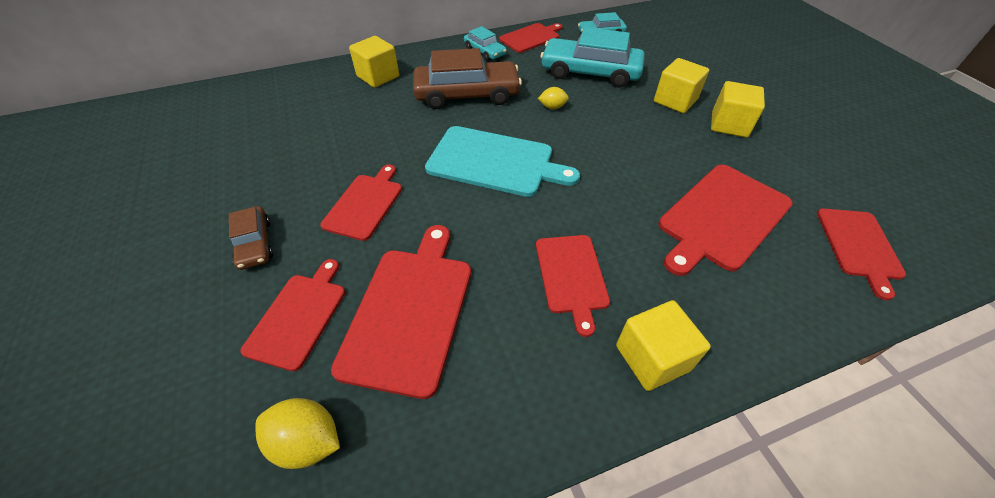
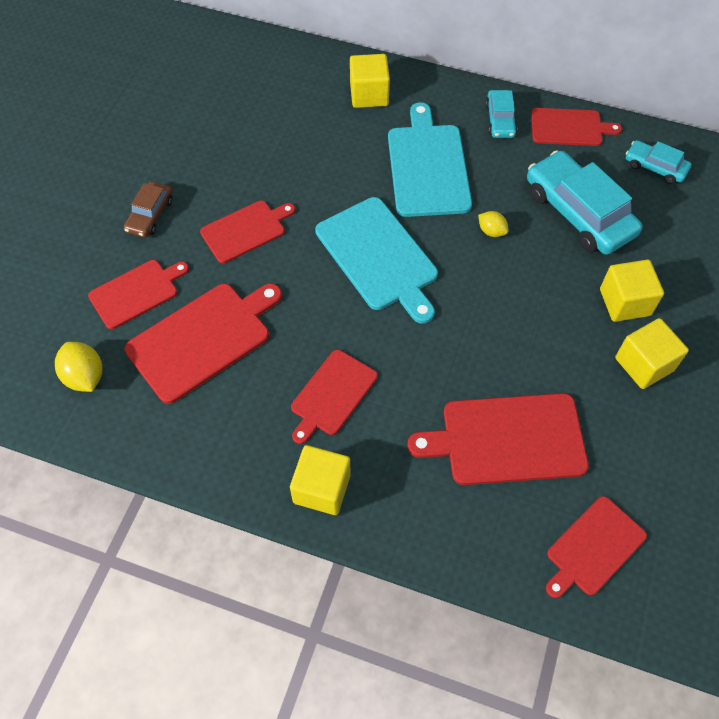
camera: 40 degrees right, 10 degrees up
brown car [413,48,522,109] -> turquoise cutting board [388,103,472,217]

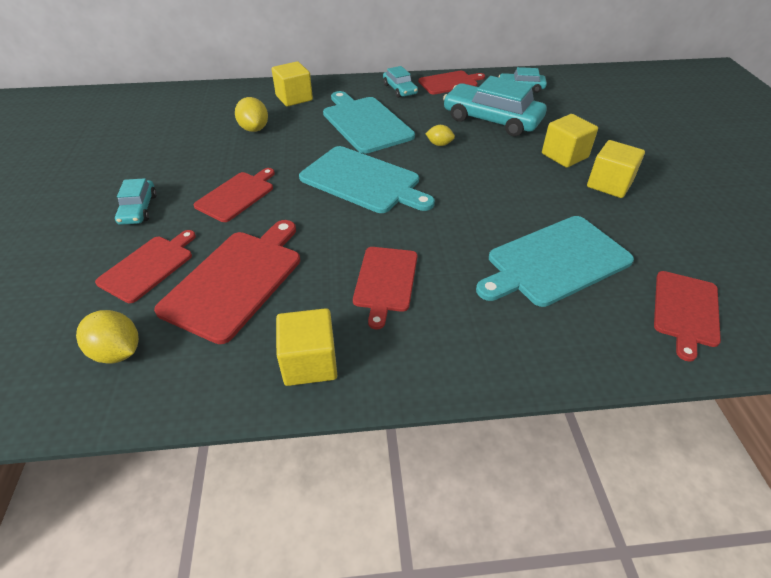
camera: 25 degrees left, 15 degrees down
brown car [124,182,173,238] -> turquoise car [115,178,157,225]
yellow cube [290,445,351,515] -> yellow cube moved to [276,308,337,386]
red cutting board [407,393,589,485] -> turquoise cutting board [476,216,634,307]
none -> yellow lemon [235,97,268,132]

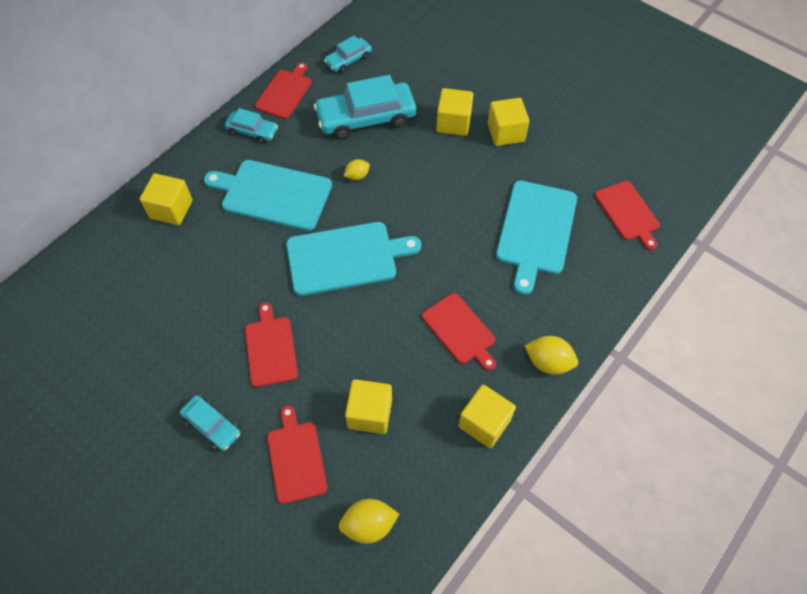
camera: 45 degrees left, 15 degrees up
red cutting board [154,220,300,344] -> yellow cube [345,379,392,434]
yellow lemon [235,97,268,132] -> yellow lemon moved to [525,336,578,375]

